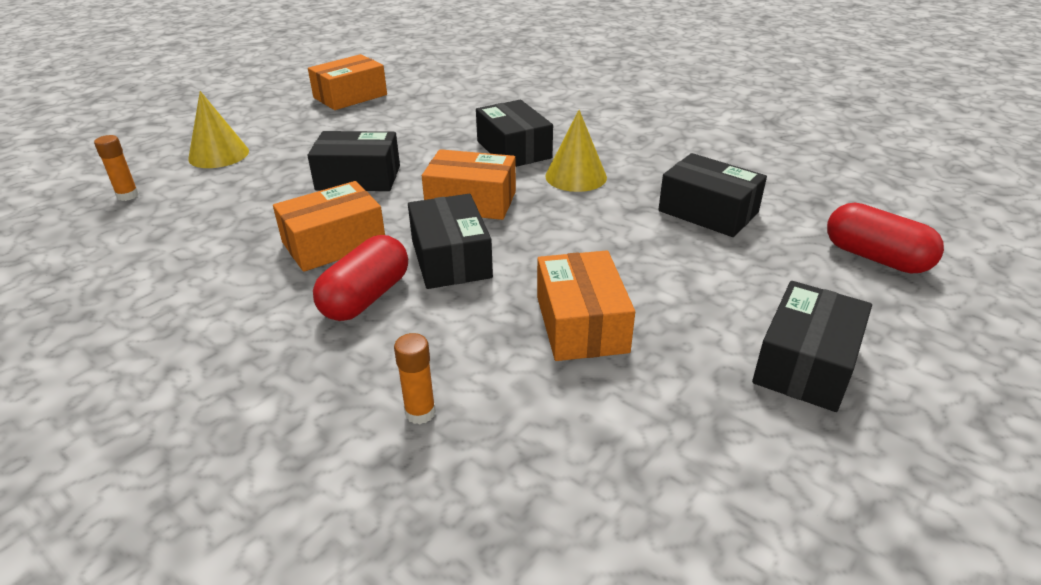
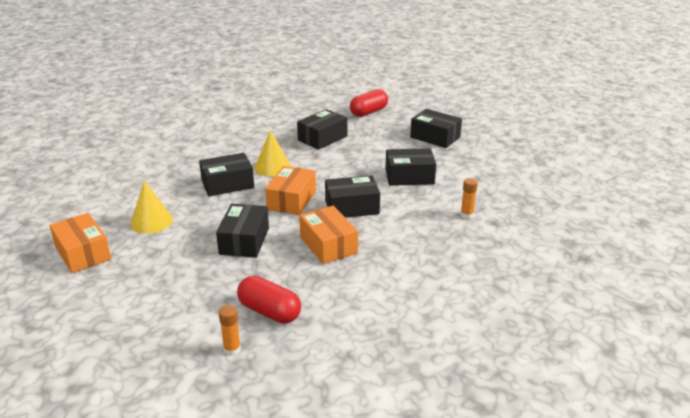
camera: 85 degrees left, 5 degrees down
yellow cone [188,91,249,168] -> yellow cone moved to [130,181,173,234]
red capsule [313,235,408,321] -> red capsule moved to [237,276,301,324]
orange box [537,250,635,361] -> black box [386,148,436,186]

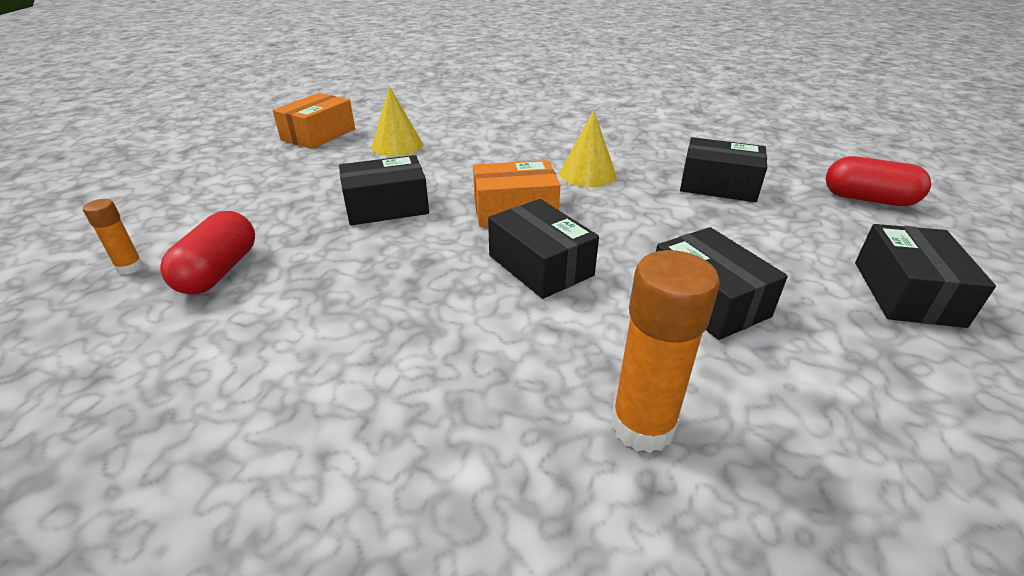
camera: 65 degrees right, 5 degrees up
black box [199,153,254,196] -> none
orange box [299,206,358,264] -> none
orange glue stick [461,178,478,219] -> orange glue stick [611,250,720,453], size x1.90

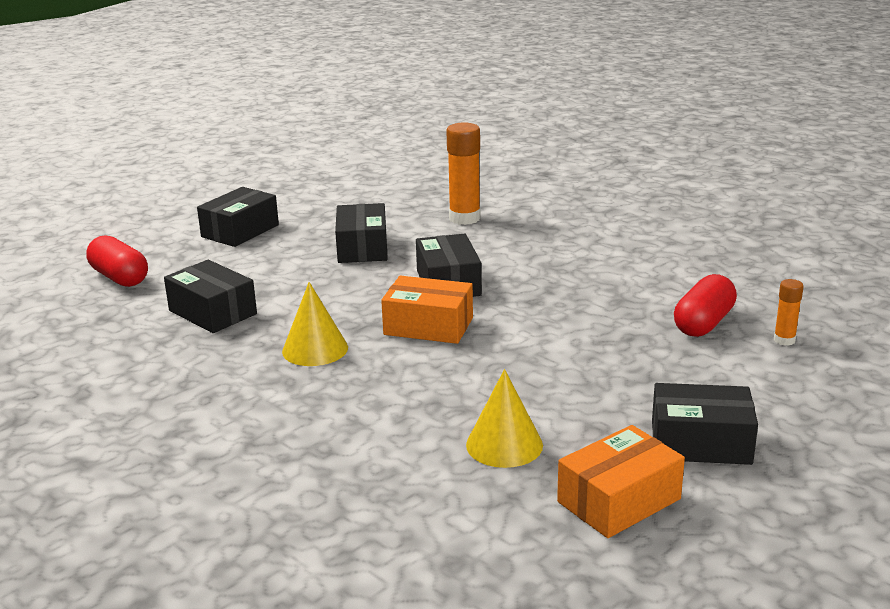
camera: 155 degrees left, 10 degrees down
black box [339,155,429,225] -> black box moved to [652,383,758,465]

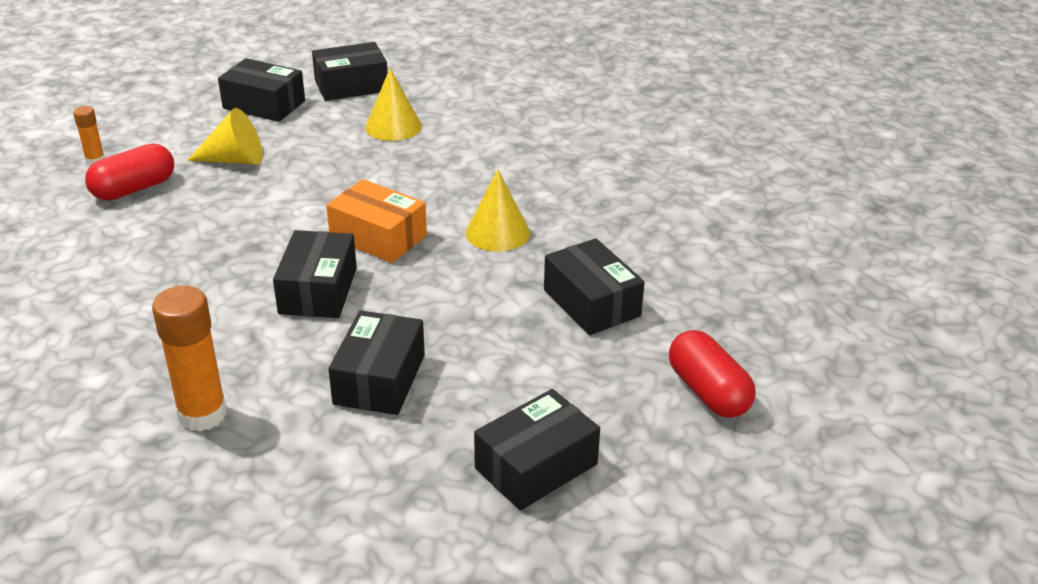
camera: 165 degrees left, 10 degrees up
orange box [557,425,685,538] -> black box [312,42,388,101]
none -> yellow cone [187,108,263,165]

